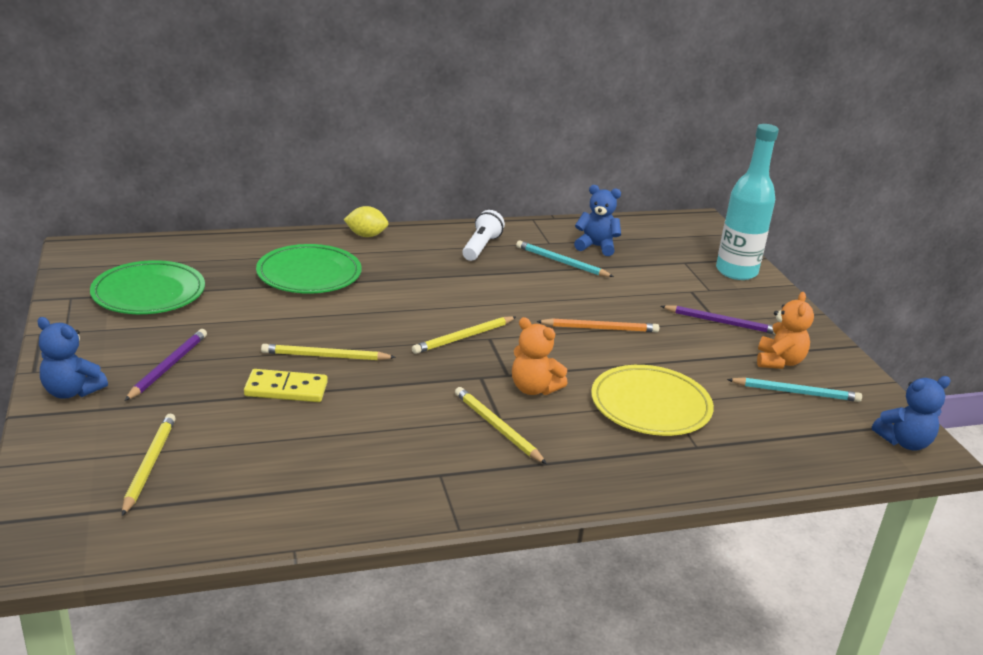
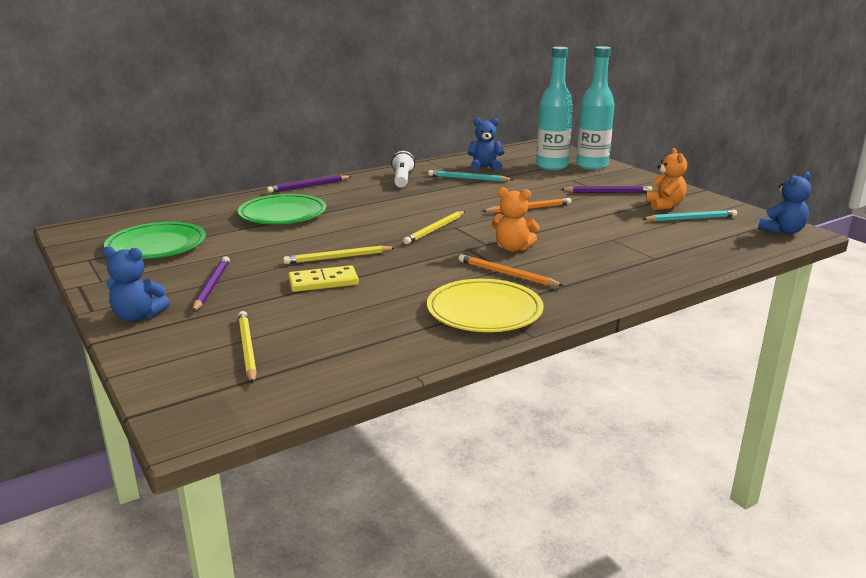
camera: 15 degrees left, 5 degrees down
yellow lemon [344,206,389,237] -> purple pencil [267,175,352,193]
yellow pencil [455,387,547,464] -> orange pencil [458,254,564,286]
yellow plate [591,365,714,436] -> yellow plate moved to [427,279,544,332]
none -> turquoise bottle [536,47,573,170]

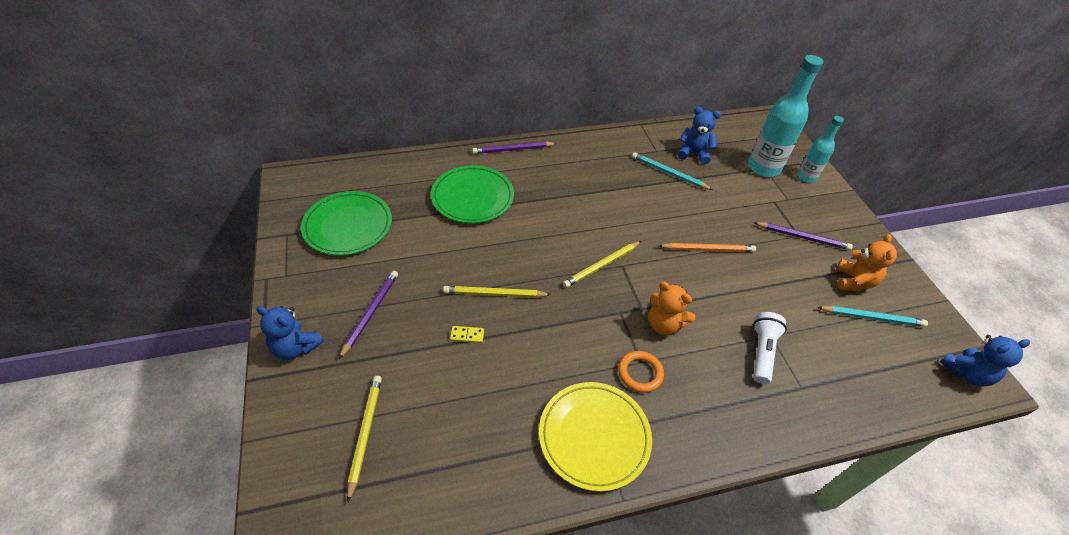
camera: 15 degrees right, 25 degrees up
yellow domino [288,265,359,292] -> yellow domino [450,326,484,343], size x0.52
white flashlight [391,151,415,188] -> white flashlight moved to [753,312,787,384]
orange pencil [458,254,564,286] -> orange ring [618,351,664,393]
turquoise bottle [576,46,615,170] -> turquoise bottle [797,116,844,183], size x0.59

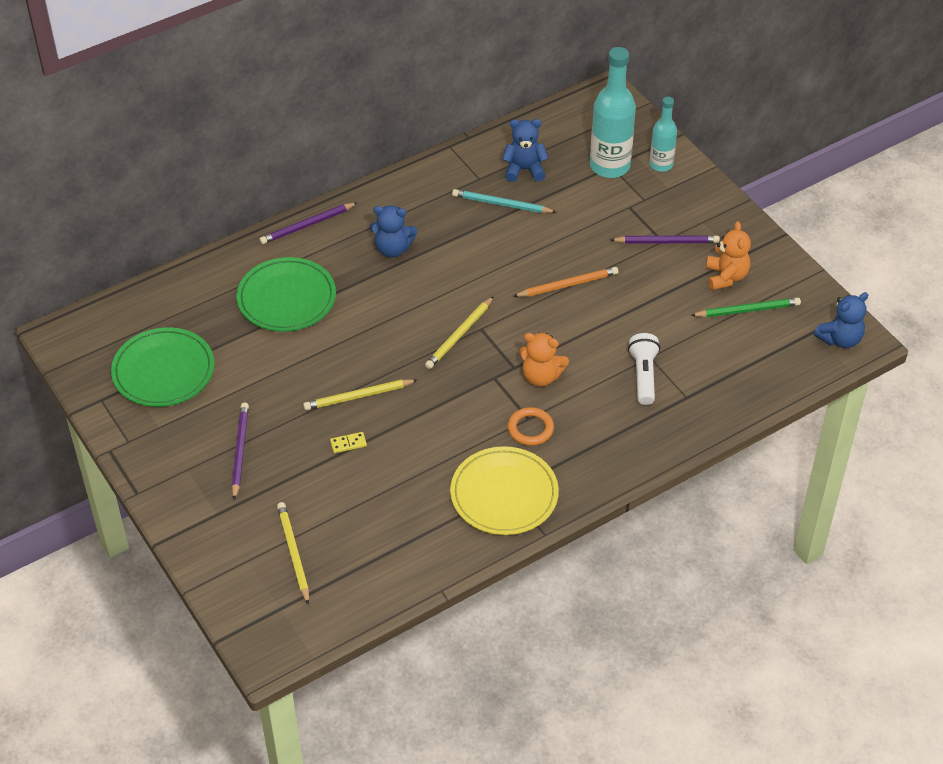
camera: 15 degrees left, 0 degrees up
blue teddy bear [256,306,324,360] -> blue teddy bear moved to [370,205,417,258]
turquoise pencil [817,306,928,327] -> green pencil [690,298,801,317]

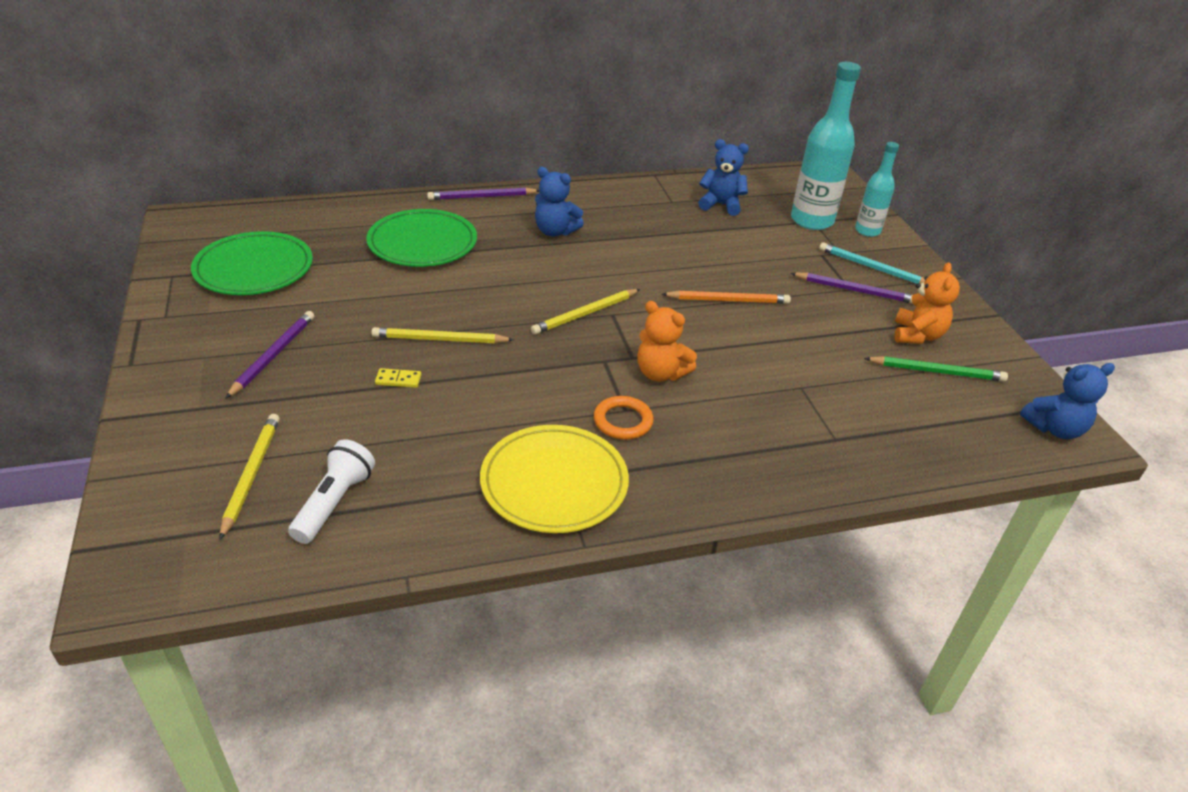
camera: 15 degrees right, 10 degrees down
turquoise pencil [452,189,556,213] -> turquoise pencil moved to [819,242,925,284]
white flashlight [628,333,660,405] -> white flashlight moved to [288,439,375,544]

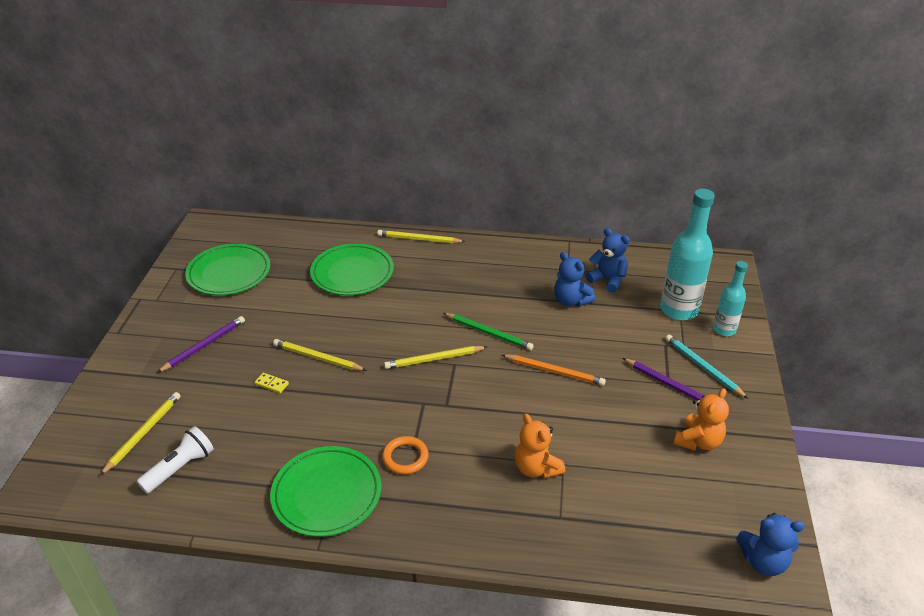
camera: 25 degrees right, 0 degrees up
purple pencil [427,187,539,200] -> yellow pencil [377,230,465,243]
yellow plate [480,425,629,533] -> green plate [270,446,381,537]
blue teddy bear [535,167,584,236] -> blue teddy bear moved to [554,252,595,307]
orange teddy bear [637,301,697,382] -> orange teddy bear moved to [515,414,565,479]
green pencil [864,356,1008,381] -> green pencil moved to [443,313,534,350]

